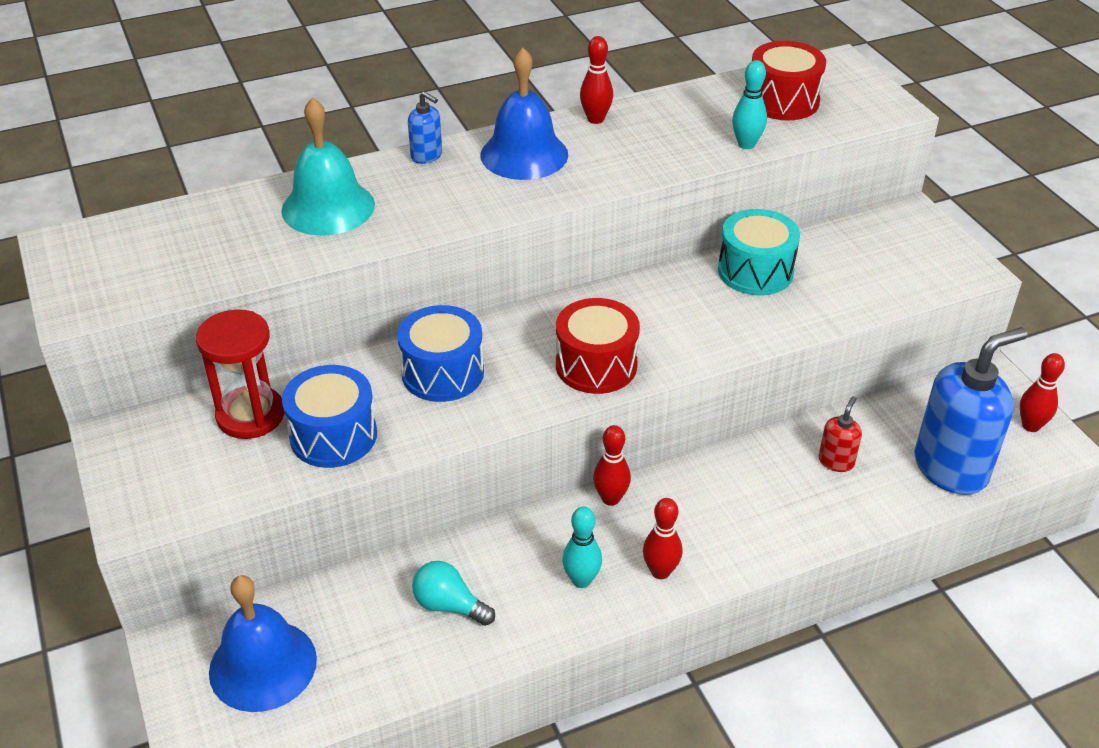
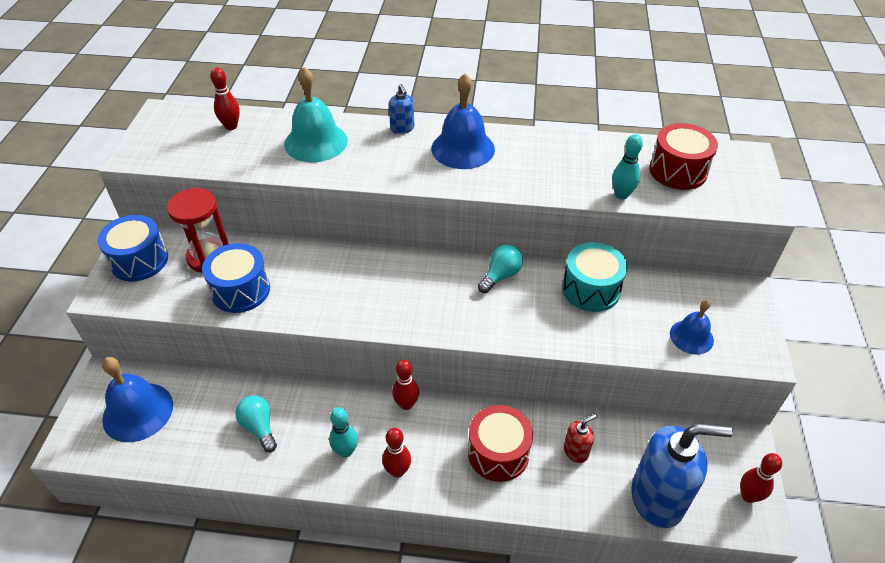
camera: 30 degrees right, 5 degrees up
blue drum [397,305,484,402] -> blue drum moved to [97,215,168,281]
red drum [556,298,640,394] -> red drum moved to [468,405,533,482]
red bowling pin [580,36,613,124] -> red bowling pin moved to [210,67,240,130]
none -> turquoise light bulb [478,245,523,293]
none -> blue bell [670,299,714,355]

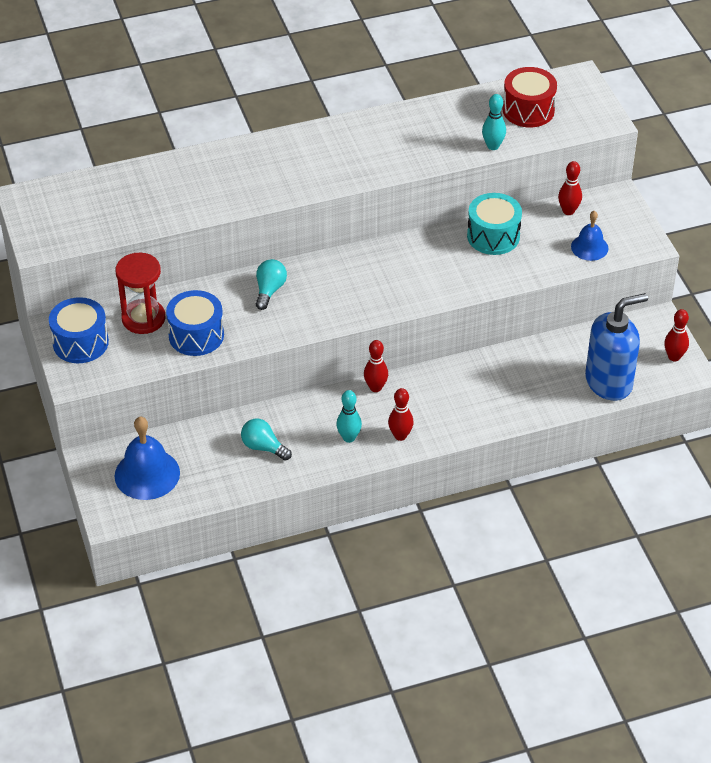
camera: 25 degrees left, 0 degrees up
red bowling pin [210,67,240,130] -> red bowling pin moved to [558,161,582,215]
turquoise bell [284,67,348,162] -> none
blue soap dispenser [389,84,414,134] -> none
blue bell [431,73,495,169] -> none
red drum [468,405,533,482] -> none
turquoise light bulb [478,245,523,293] -> turquoise light bulb moved to [256,259,287,310]
red soap dispenser [564,413,598,463] -> none

